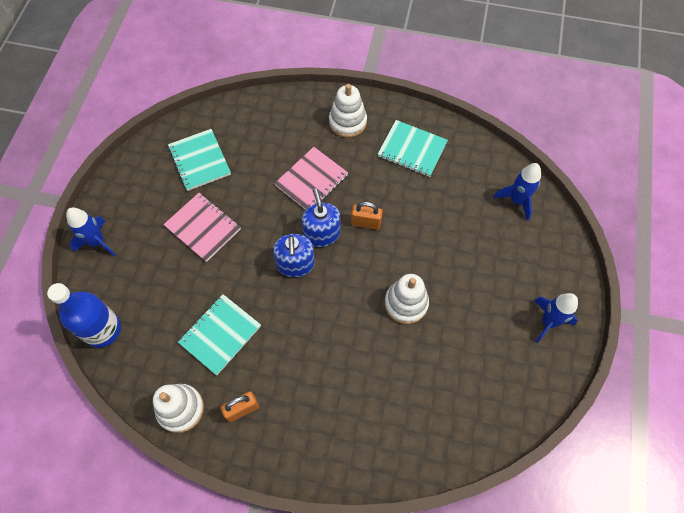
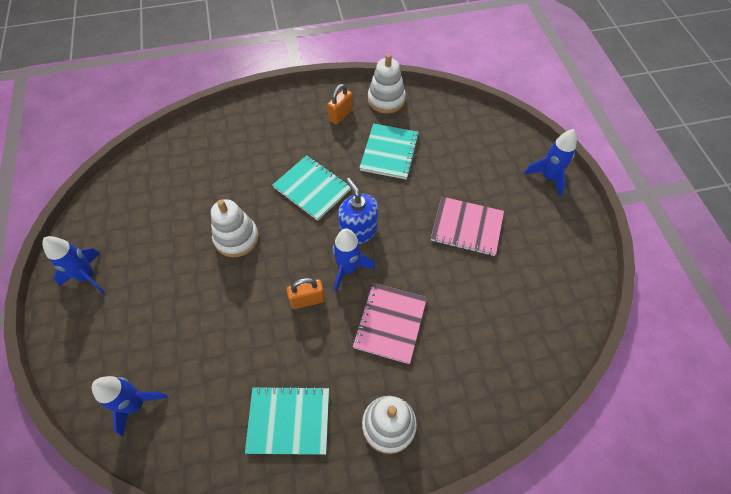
camera: 155 degrees right, 5 degrees down
blue bottle [47,283,121,348] -> none
turquoise notebook [168,129,231,191] -> turquoise notebook moved to [273,155,351,221]
blue soap dispenser [302,188,340,247] -> blue rocket [333,228,375,292]

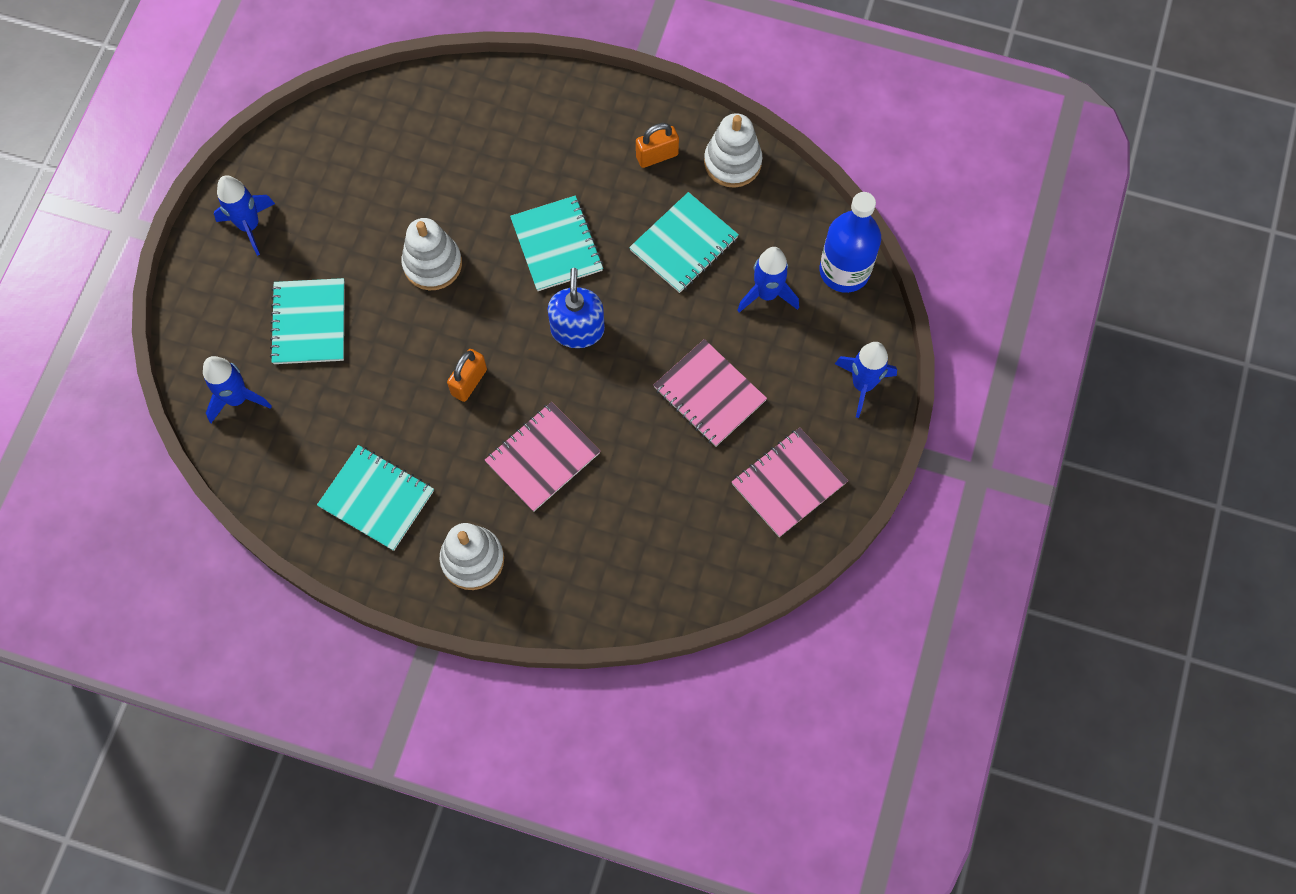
camera: 30 degrees right, 10 degrees up
orange padlock [287,278,325,309] -> orange padlock turned 75 degrees counterclockwise [447,349,487,402]
blue rocket [333,228,375,292] -> blue rocket moved to [737,247,799,313]
none -> turquoise notebook [270,278,345,364]
none -> pink notebook [732,428,848,537]
none -> blue bottle [820,192,881,293]

